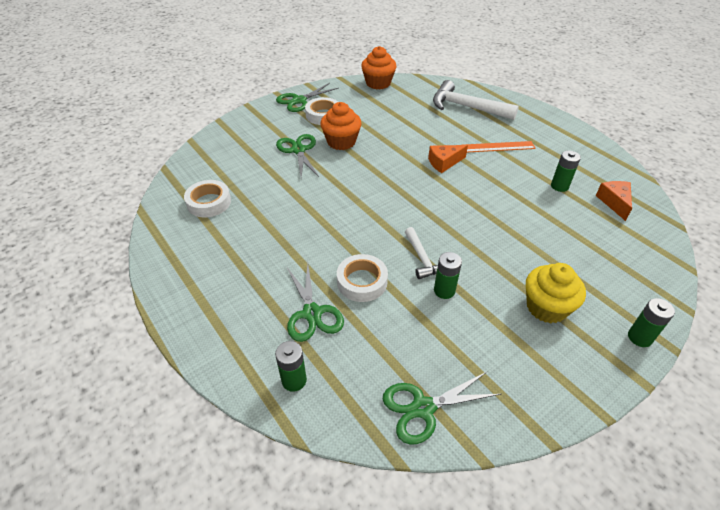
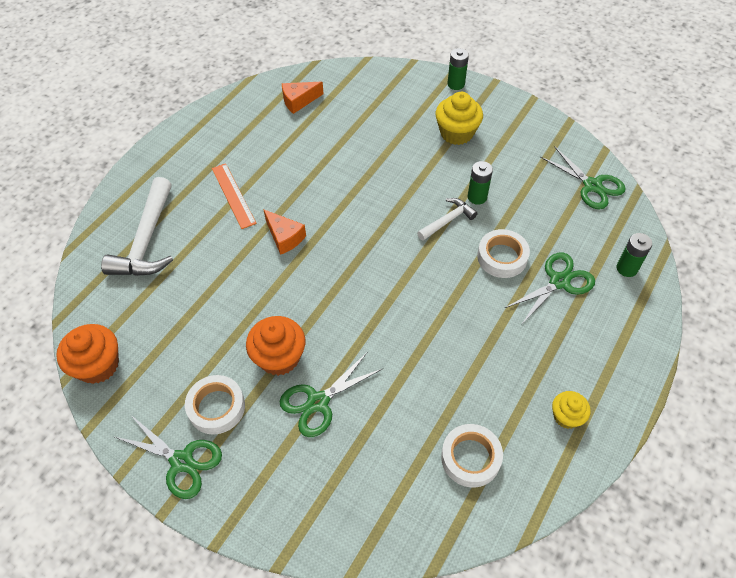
camera: 110 degrees left, 10 degrees up
green battery [551,151,581,192] -> none
none -> yellow cupcake [552,391,591,429]

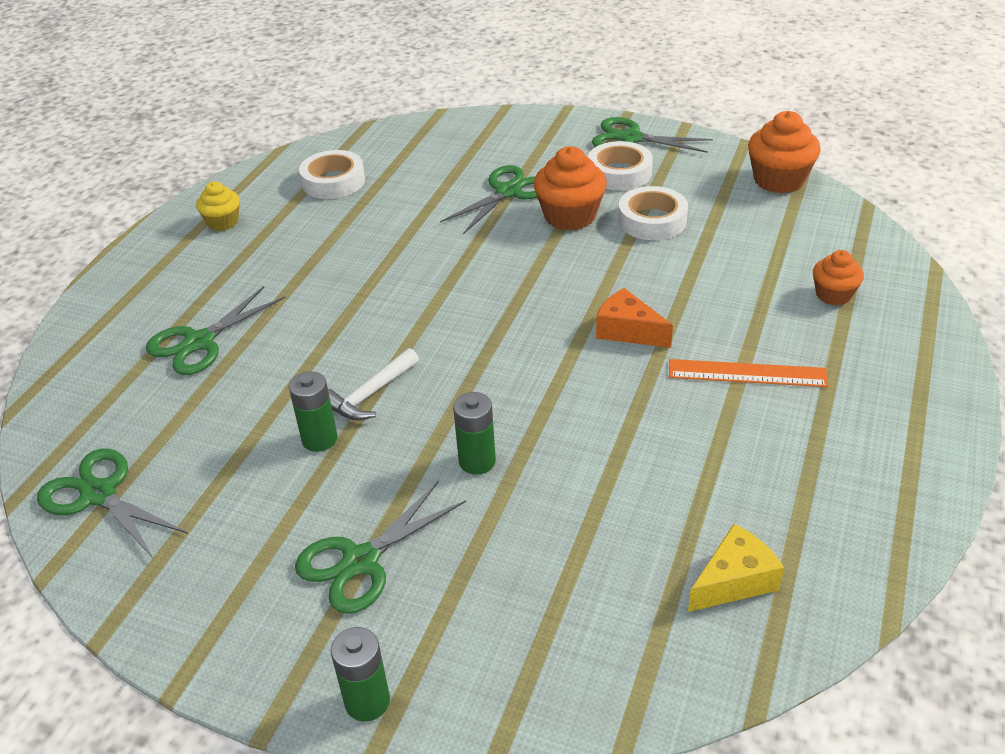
camera: 170 degrees right, 15 degrees down
white hammer [101,177,173,276] -> orange cupcake [813,250,864,305]
orange ruler [212,163,257,229] -> orange ruler turned 45 degrees counterclockwise [669,359,828,387]
orange cheese [282,81,324,114] -> yellow cheese [688,524,784,612]
yellow cupcake [435,92,483,145] -> green scissors [295,481,466,614]
white tape [477,229,530,278] -> white tape moved to [618,186,688,240]
green battery [617,233,652,277] -> green battery moved to [453,392,496,474]

